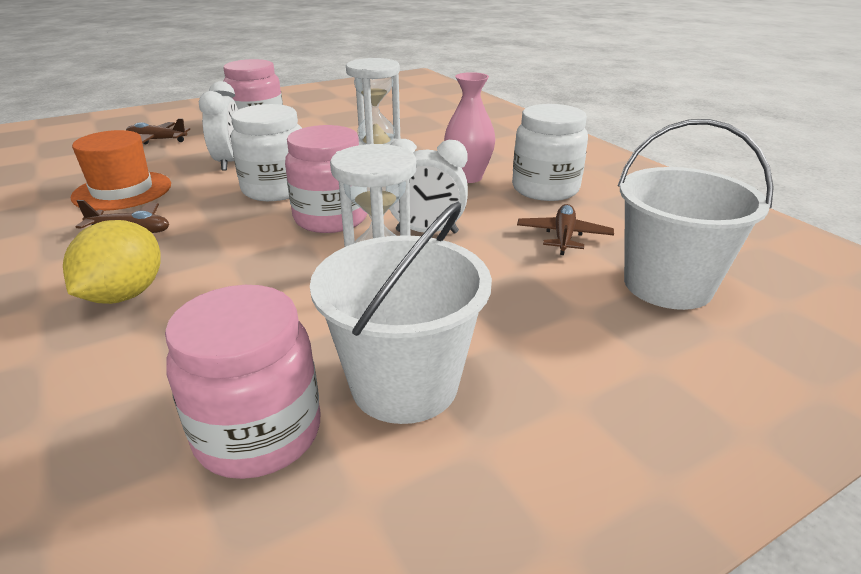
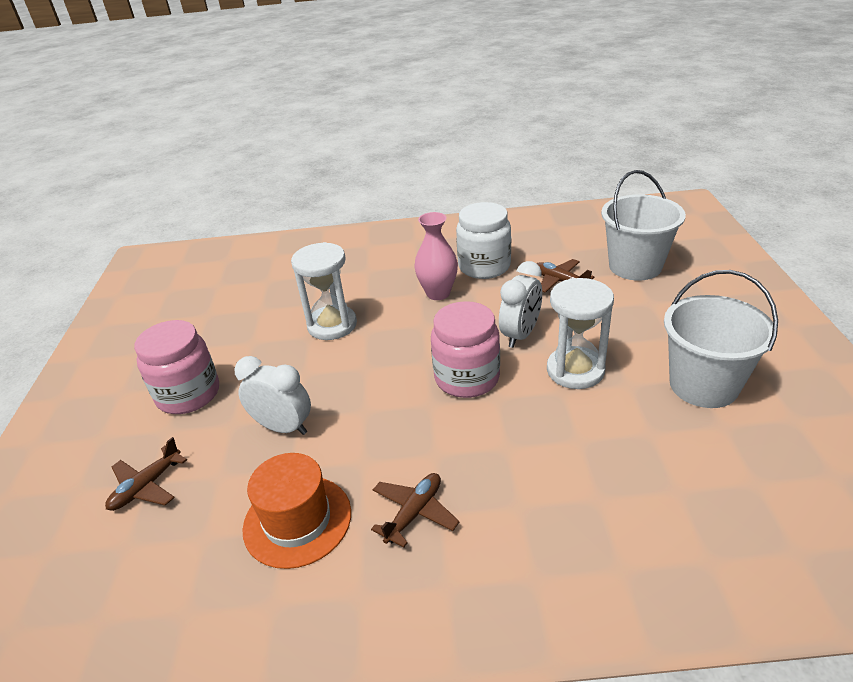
camera: 60 degrees left, 5 degrees up
yellow lemon [63,220,161,304] -> none
pink jar [165,285,320,479] -> none
white jar [231,104,302,201] -> none

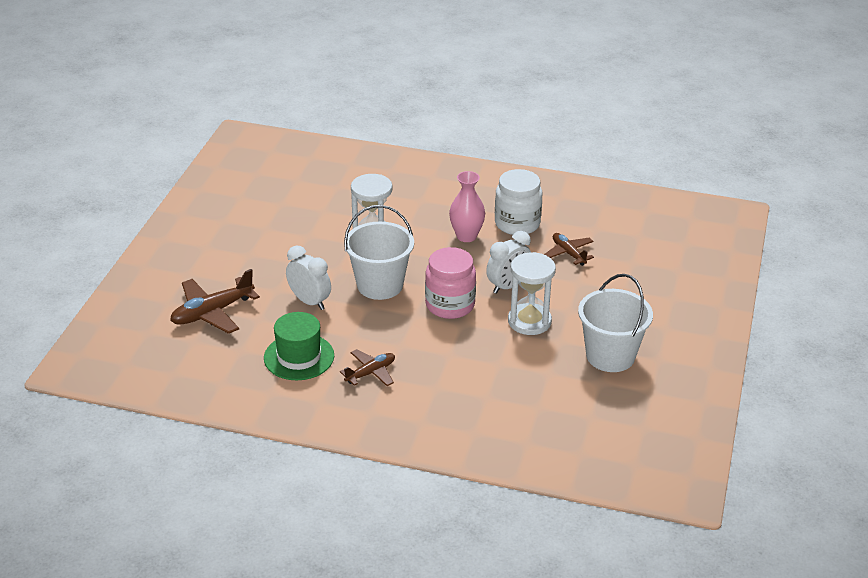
camera: 15 degrees right, 0 degrees up
brown plane [105,437,187,511] -> brown plane [170,269,260,334], size x1.61
pink jar [134,320,219,414] -> none
orange hat [243,453,351,569] -> green hat [264,312,334,380]
white bucket [601,170,686,281] -> white bucket moved to [344,205,414,300]

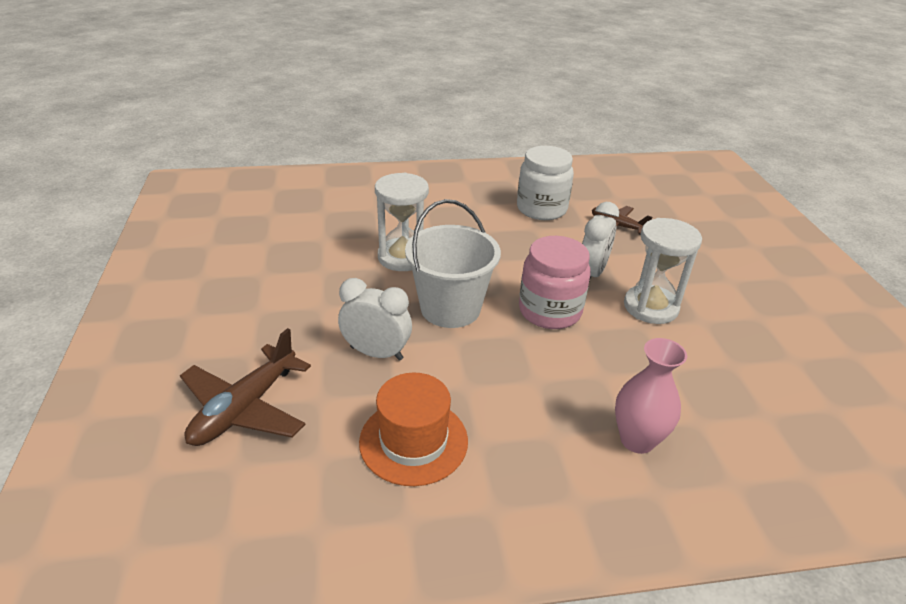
camera: 25 degrees left, 0 degrees up
green hat [264,312,334,380] -> orange hat [359,372,468,486]
brown plane [340,349,395,386] -> none
pink vase [449,171,485,242] -> pink vase moved to [615,338,687,454]
white bucket [578,274,653,372] -> none

